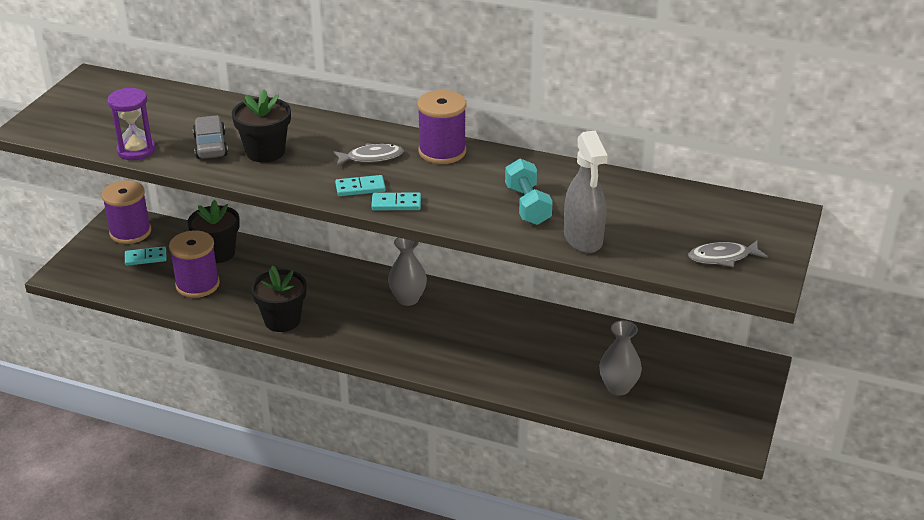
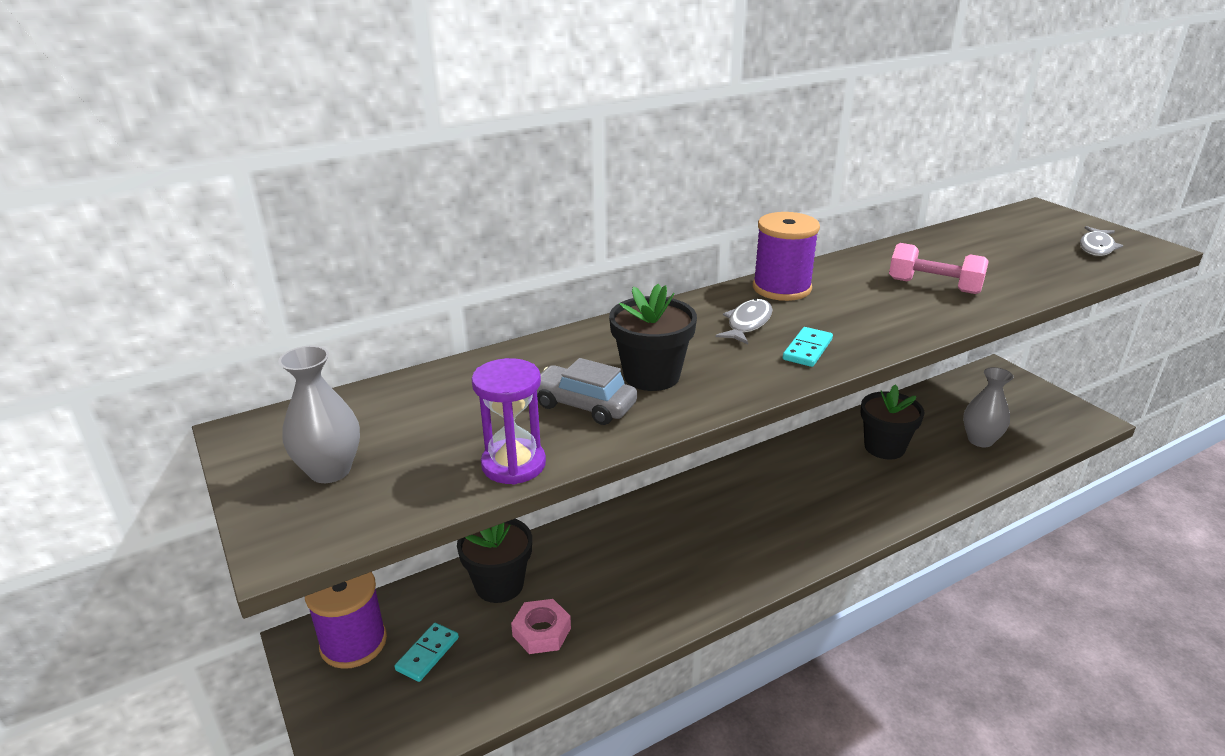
camera: 50 degrees left, 5 degrees down
purple spool [169,230,220,298] -> pink nut [511,599,571,654]
black flower pot [251,266,306,332] -> black flower pot moved to [861,384,925,459]
turquoise domino [371,192,421,210] -> none
grey vase [388,237,427,306] -> grey vase moved to [278,346,360,483]
turquoise dumbbell [505,158,553,225] -> pink dumbbell [889,243,989,294]
grey spray bottle [564,130,608,253] -> none

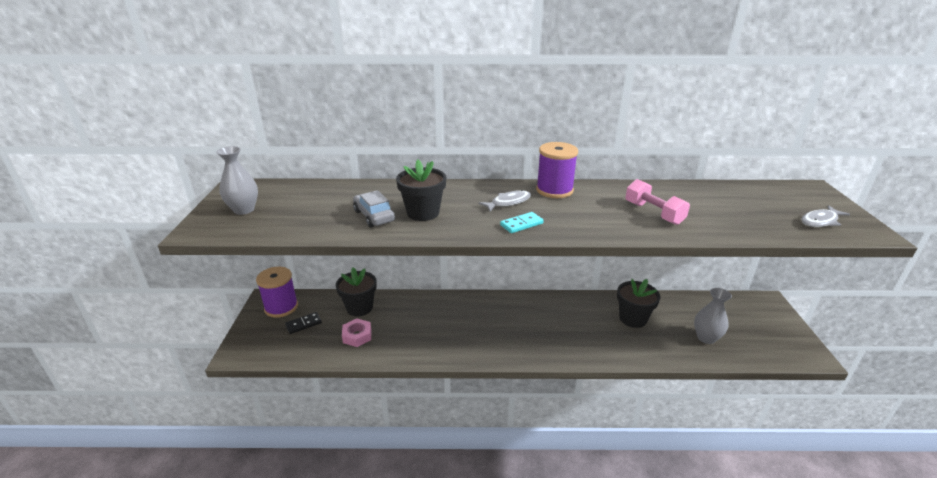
camera: 30 degrees right, 0 degrees up
turquoise domino [395,623,459,682] -> black domino [285,312,322,334]
purple hourglass [472,358,546,485] -> none

